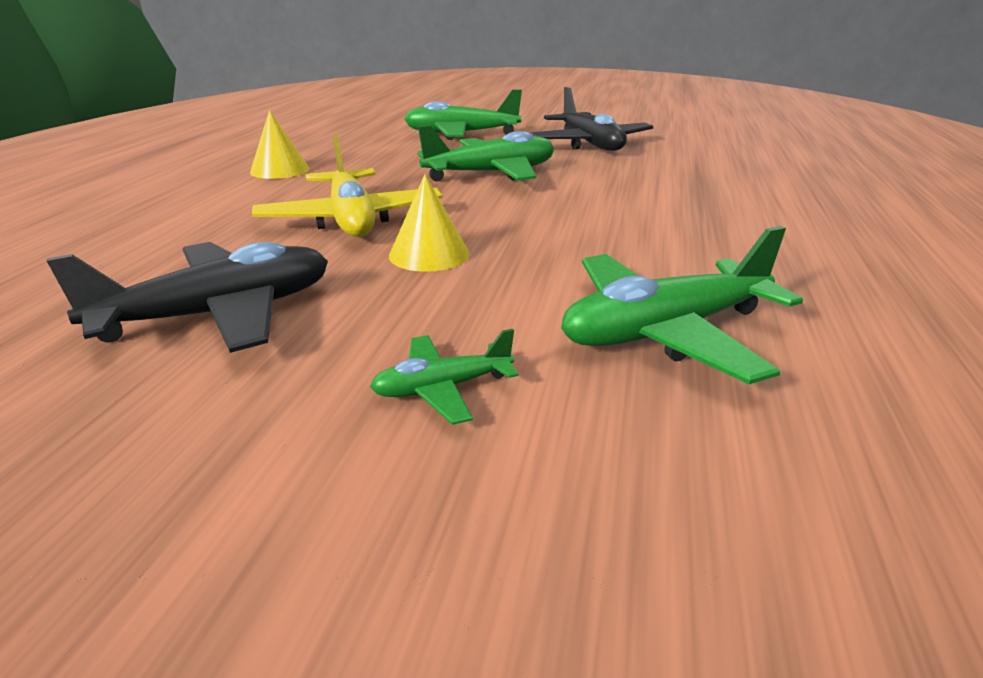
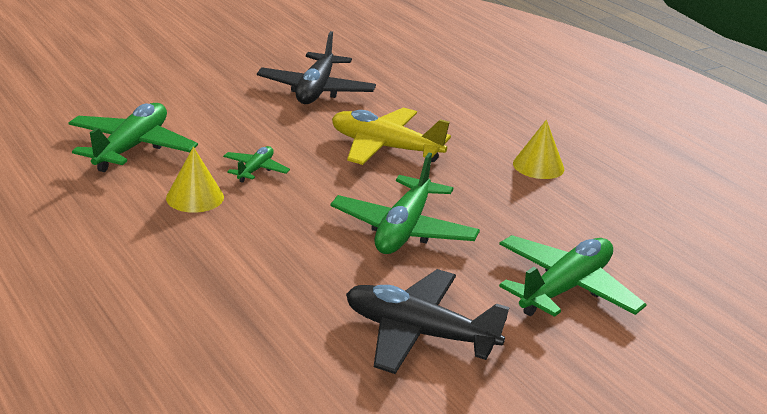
camera: 130 degrees right, 0 degrees up
green plane [370,329,518,425] -> green plane moved to [223,146,290,183]
yellow cone [389,174,469,272] -> yellow cone moved to [166,147,224,213]

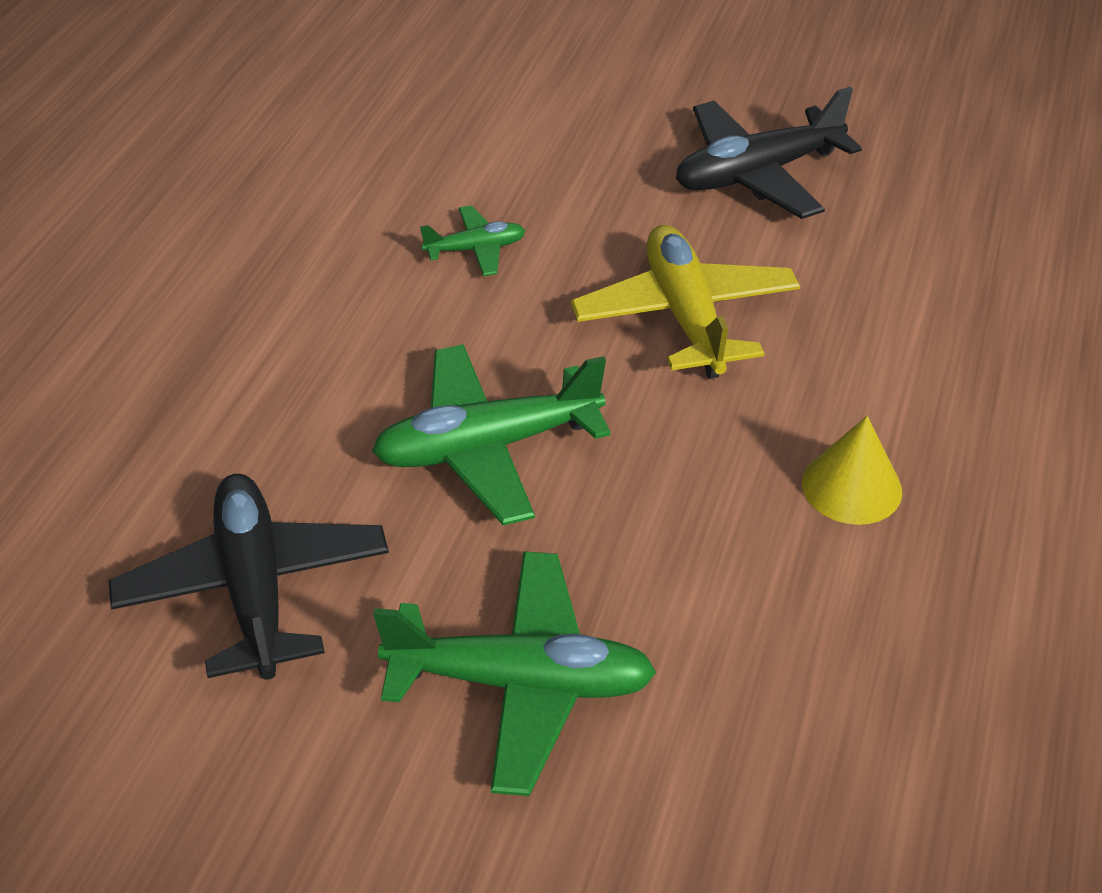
camera: 55 degrees right, 15 degrees up
green plane [68,103,198,172] -> none
yellow cone [166,147,224,213] -> none

